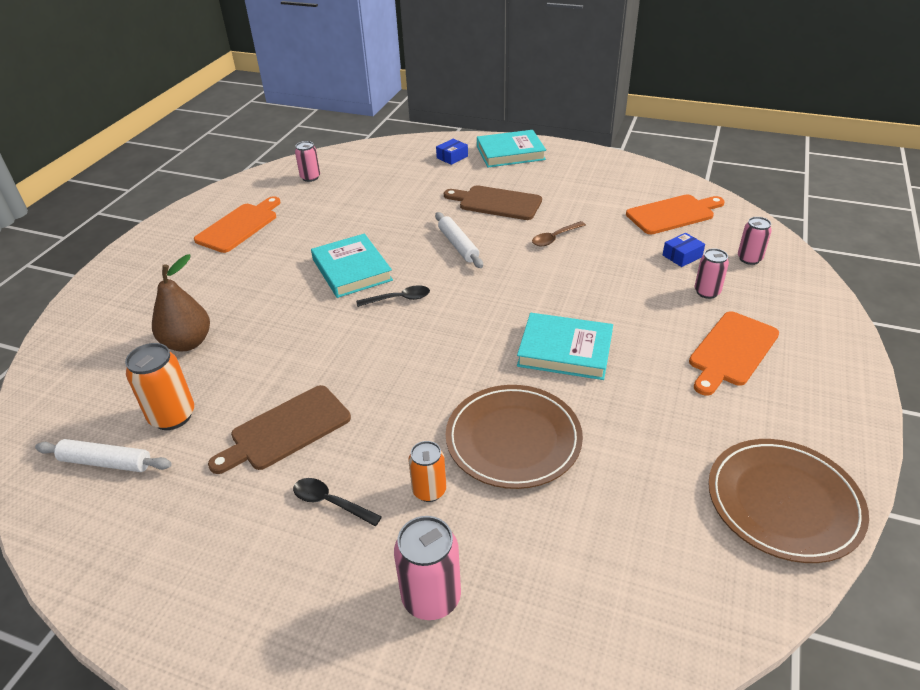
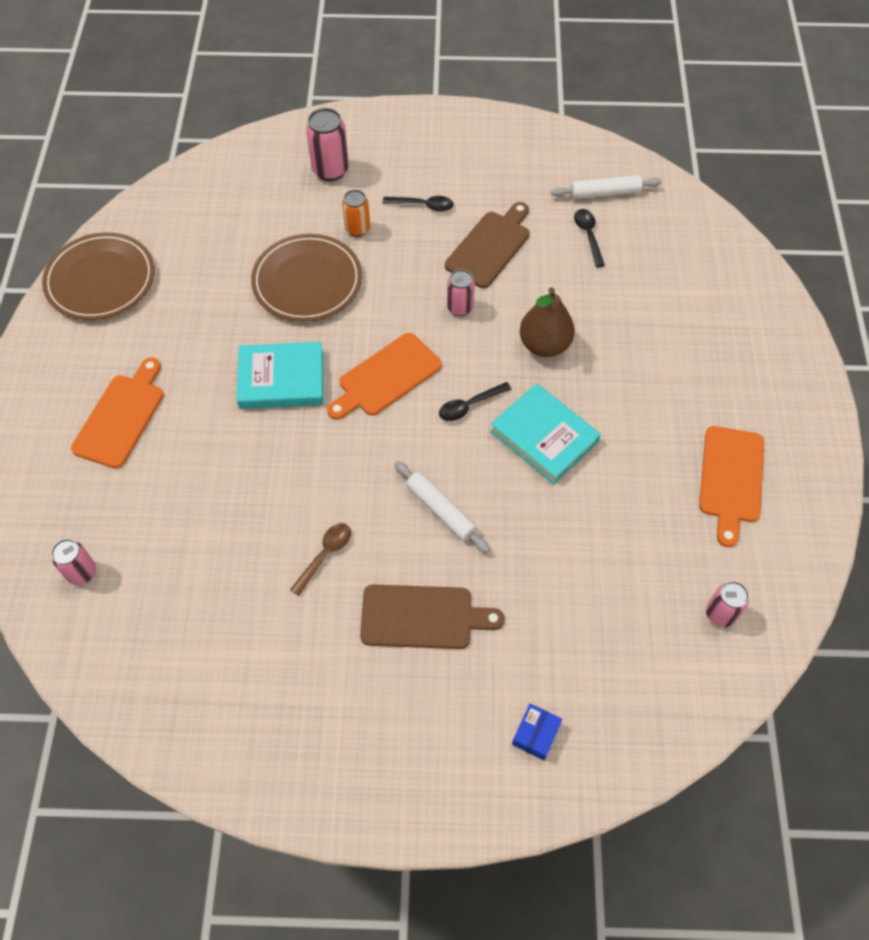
camera: 160 degrees right, 20 degrees up
orange can [125,343,194,430] -> black spoon [574,209,605,267]
brown pear [152,254,210,351] -> brown pear moved to [520,287,575,357]
turquoise book [477,130,546,167] -> none
orange cutting board [626,194,725,234] -> orange cutting board moved to [327,333,442,420]
blue box [663,233,705,267] -> none
pink can [695,248,729,299] -> pink can moved to [447,269,475,316]

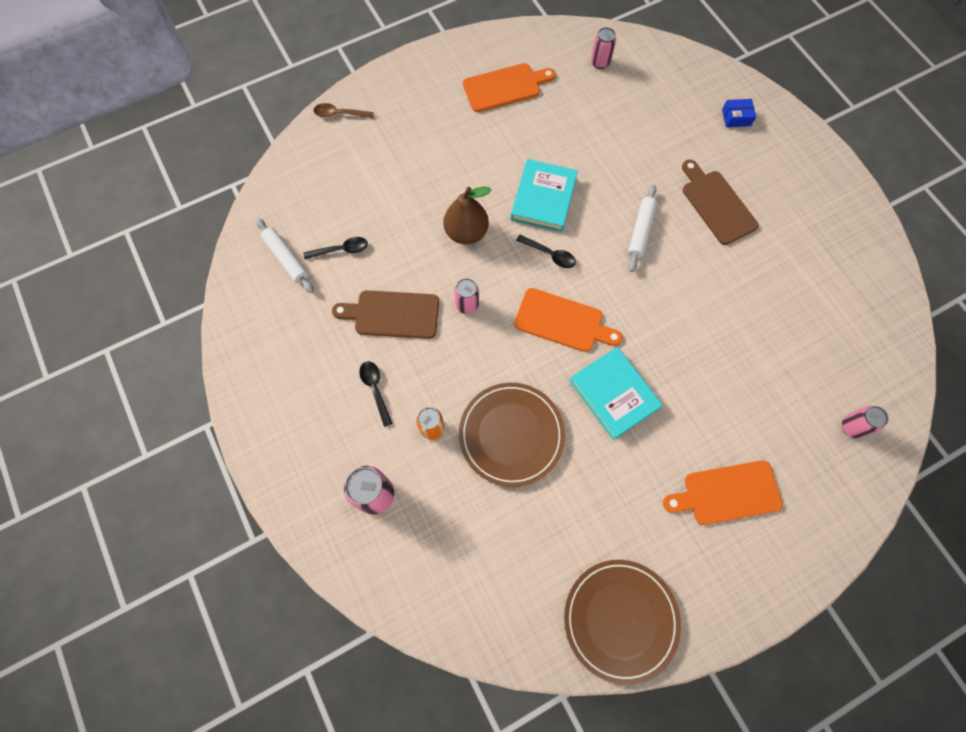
camera: 120 degrees left, 10 degrees up
brown spoon [290,523,351,596] -> brown spoon moved to [313,103,374,118]
black spoon [574,209,605,267] -> black spoon turned 150 degrees counterclockwise [304,237,368,259]

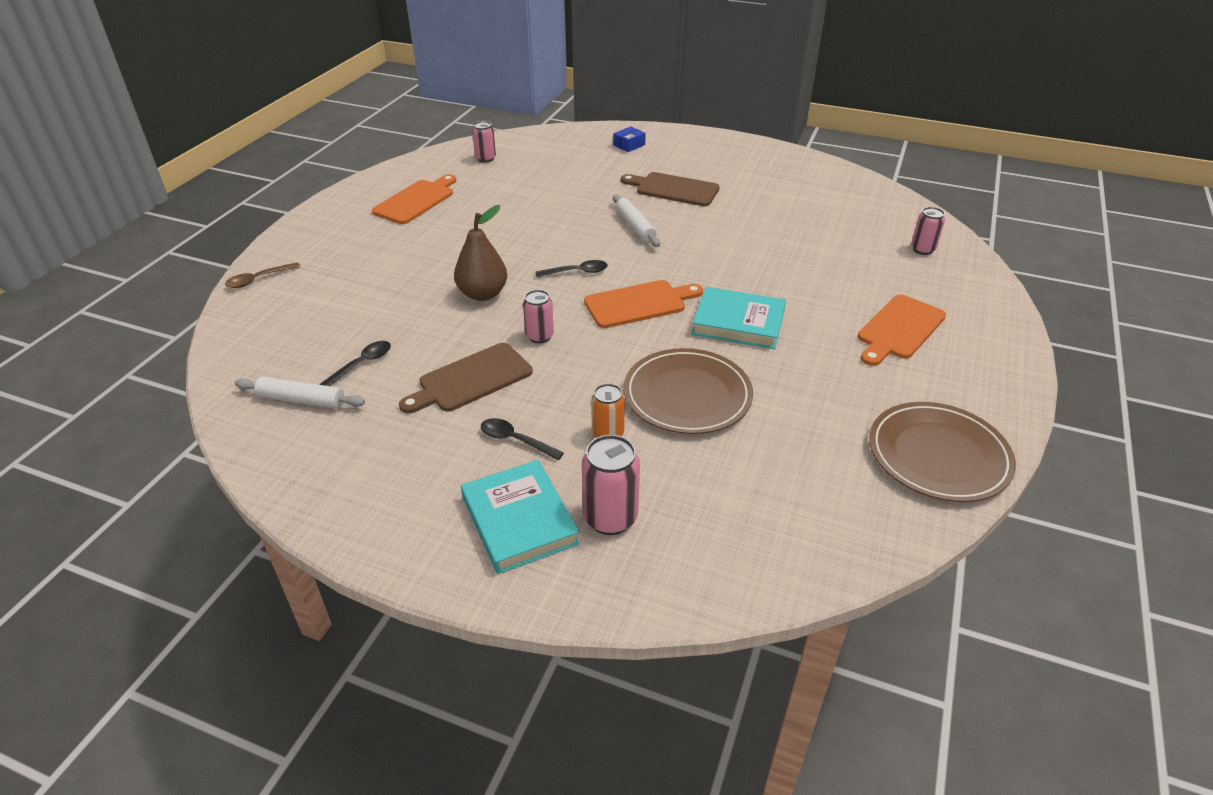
camera: 40 degrees left, 30 degrees down
turquoise book [511,159,578,232] -> turquoise book moved to [461,460,580,574]

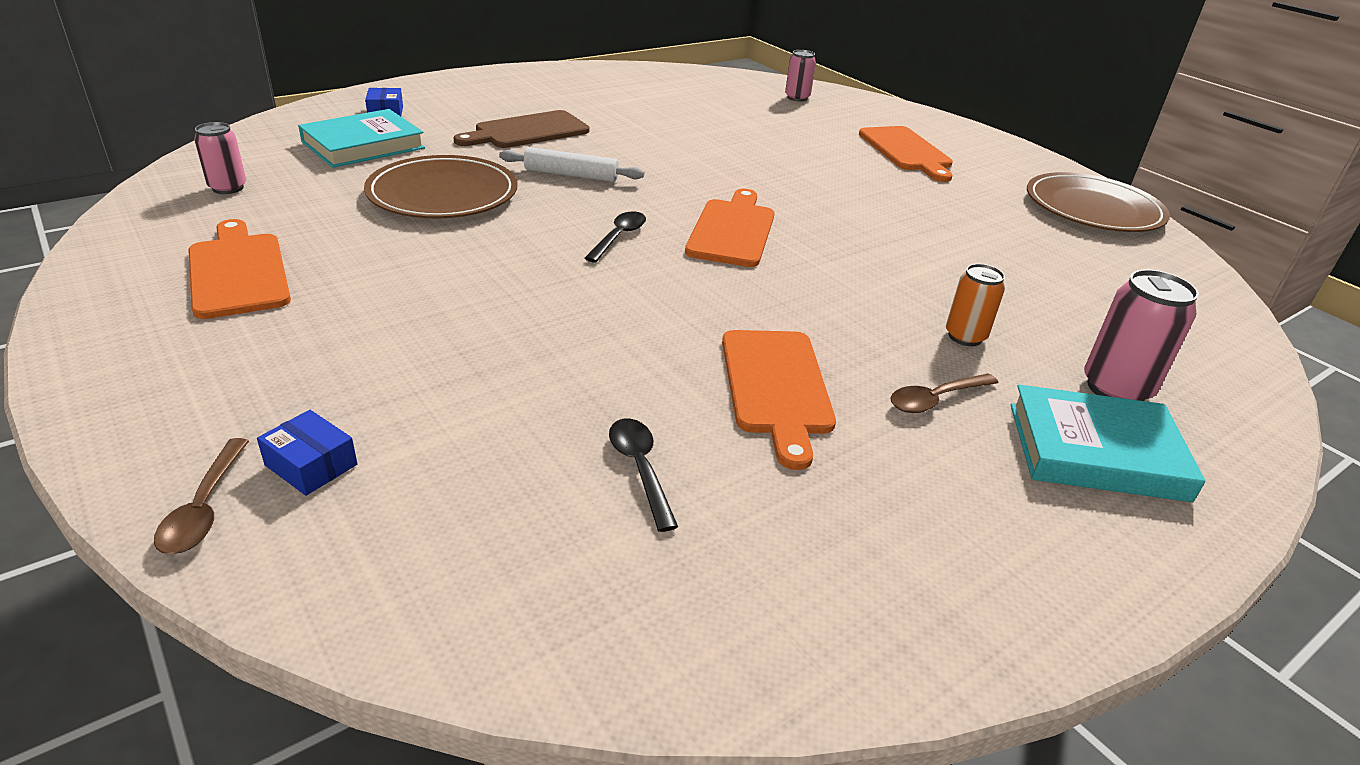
camera: 60 degrees left, 5 degrees down
white rolling pin [235,376,365,409] -> none
brown cutting board [399,343,533,413] -> orange cutting board [722,330,836,470]
brown pear [454,205,507,301] -> none
black spoon [481,418,564,460] -> brown spoon [890,373,998,413]
pink can [523,290,554,344] -> none
brown plate [624,348,753,434] -> brown plate moved to [364,155,518,218]
turquoise book [692,287,786,349] -> turquoise book moved to [298,109,425,168]
none -> blue box [257,410,357,496]

